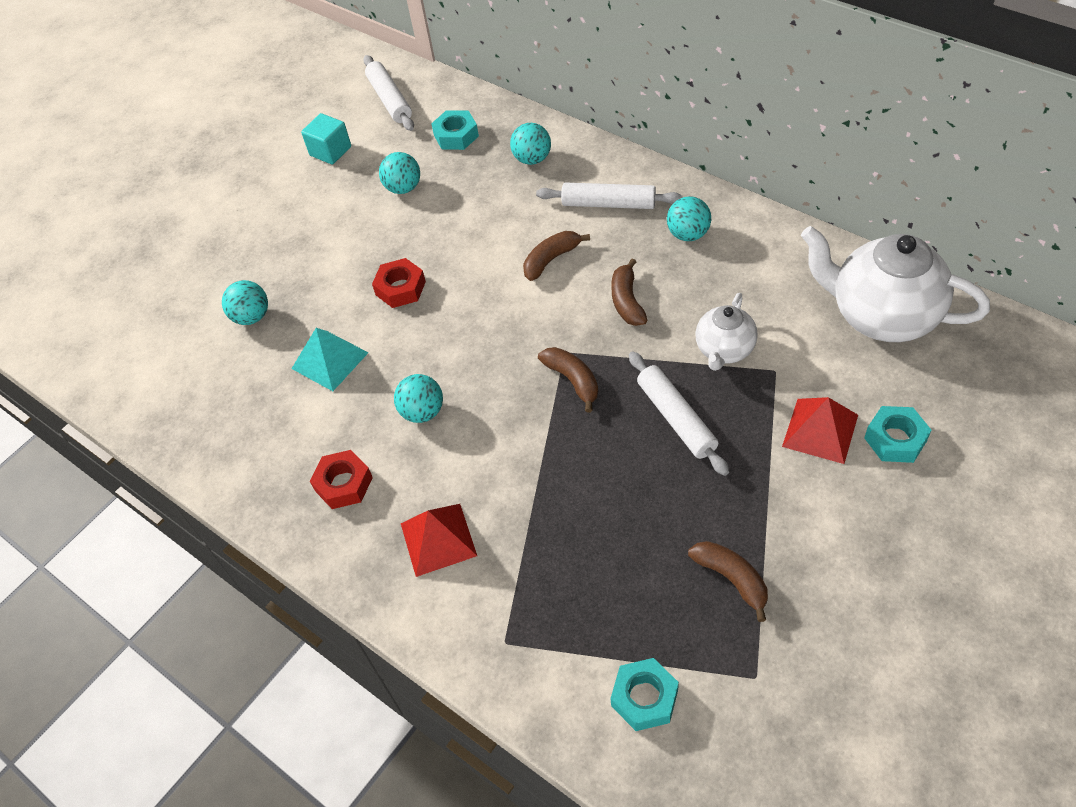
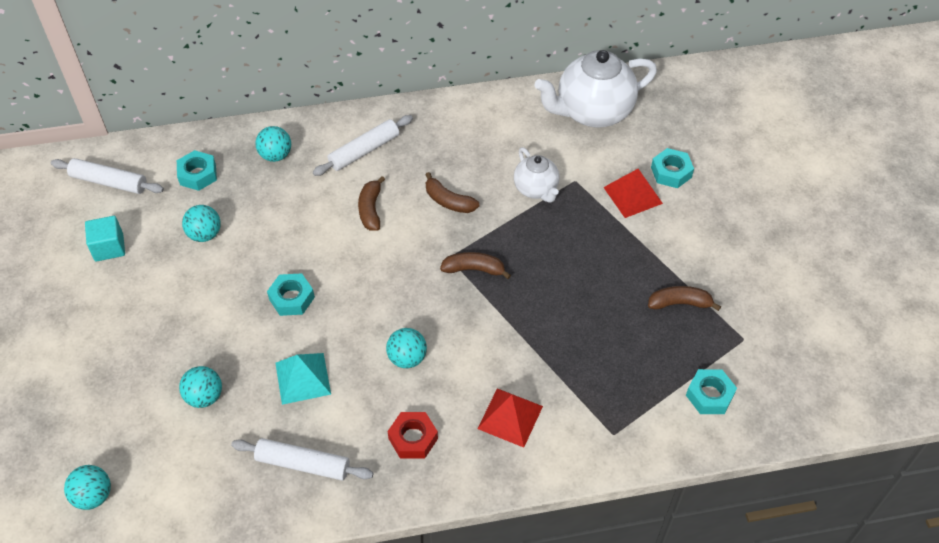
camera: 55 degrees left, 0 degrees up
red nut [372,258,426,308] -> turquoise nut [267,273,315,316]
white rolling pin [629,351,729,476] -> white rolling pin moved to [231,438,373,480]
turquoise ball [667,196,711,241] -> turquoise ball moved to [64,465,111,510]

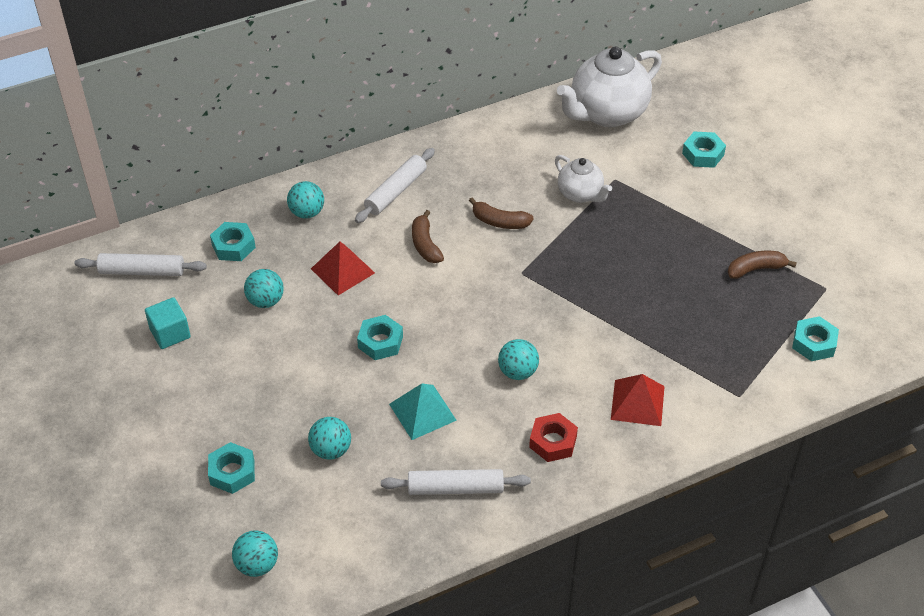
camera: 15 degrees left, 5 degrees down
brown banana [440,252,511,279] -> none
red pyramid [603,169,663,218] -> red pyramid moved to [311,242,375,295]
none -> turquoise nut [208,442,255,494]

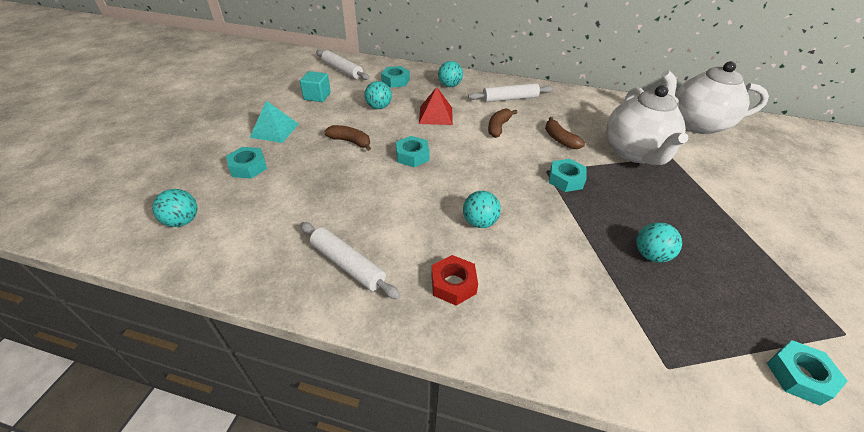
camera: 40 degrees right, 5 degrees down
turquoise ball [308,417,351,460] -> turquoise ball moved to [637,222,682,262]
turquoise pyramid [389,383,457,440] -> turquoise pyramid moved to [250,101,298,143]
white teapot [555,155,612,203] -> white teapot [606,85,688,165], size x1.81
red pyramid [611,374,665,426] -> none
turquoise nut [682,132,726,168] -> turquoise nut moved to [548,159,587,192]
brown banana [728,251,797,279] -> brown banana moved to [324,125,371,151]

